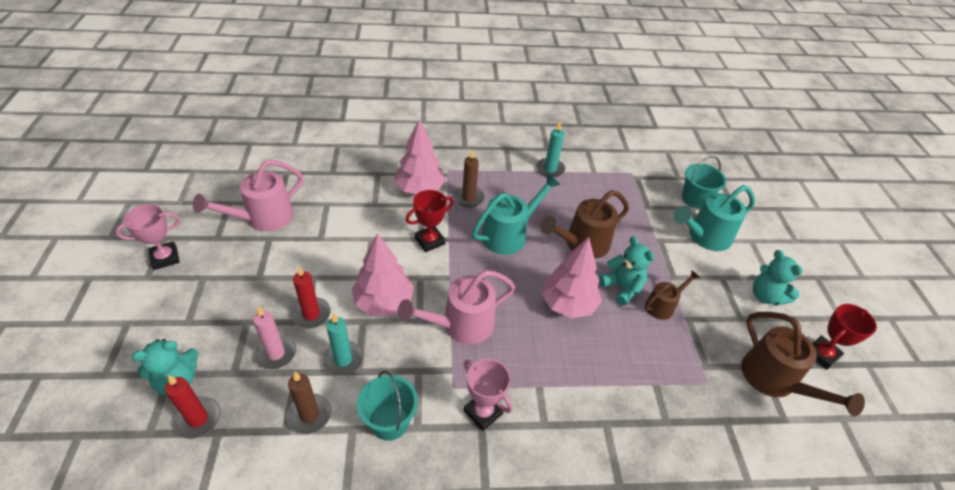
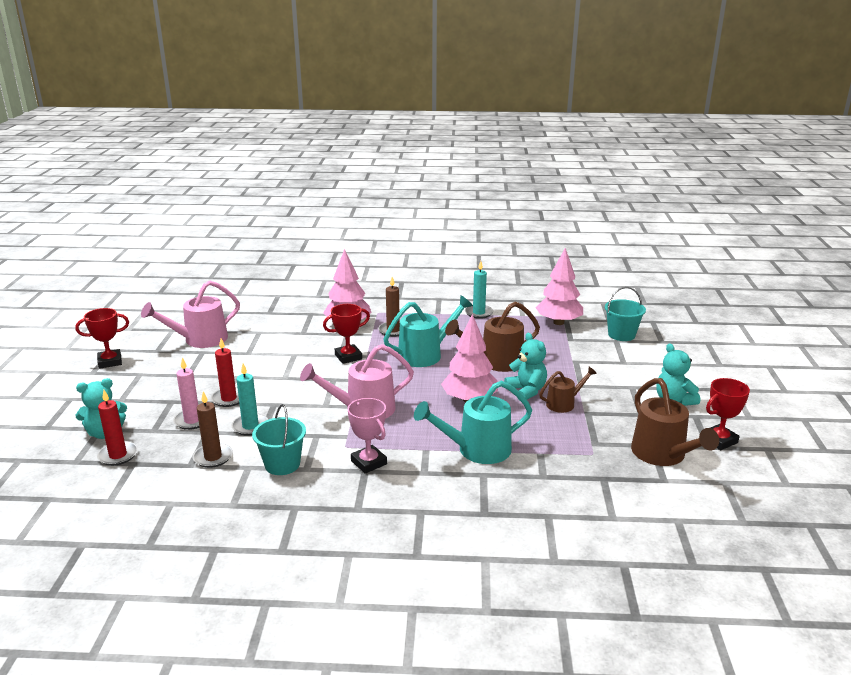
camera: 10 degrees right, 20 degrees down
pink trophy [115,204,180,270] -> red trophy [75,308,129,369]
pink tree [352,233,414,316] -> pink tree moved to [536,248,583,325]
turquoise watering can [673,185,755,251] -> turquoise watering can moved to [414,381,532,464]

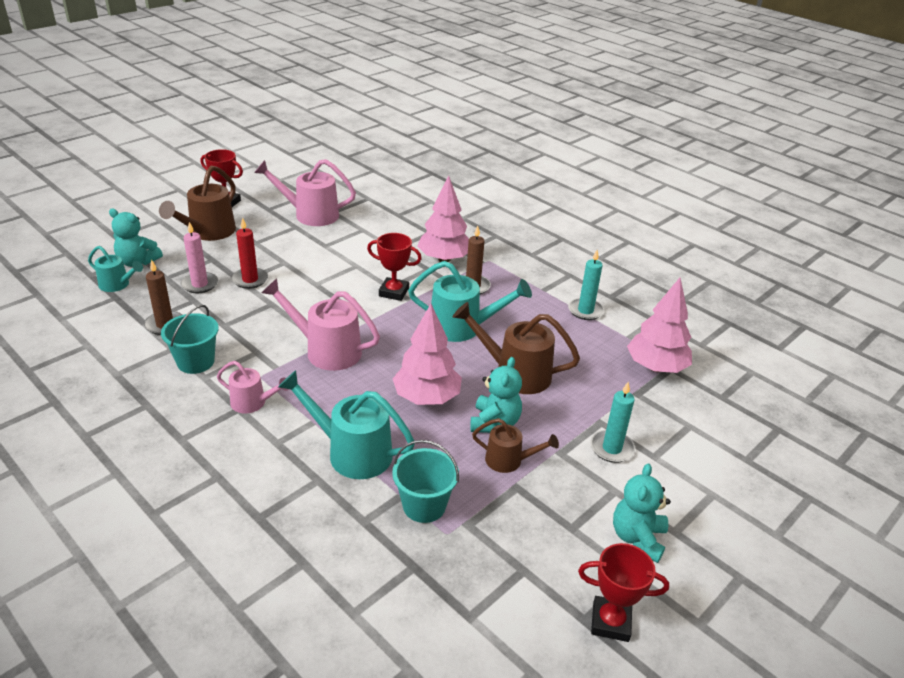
camera: 40 degrees right, 10 degrees up
red candle [97,390,138,466] -> turquoise watering can [88,246,143,292]
turquoise candle [231,364,268,436] -> turquoise candle moved to [590,382,635,463]
pink trophy [348,398,387,474] -> pink watering can [217,361,289,414]
turquoise bucket [605,287,646,341] -> turquoise bucket moved to [392,440,459,523]
brown watering can [631,378,719,466] -> brown watering can moved to [159,165,236,241]

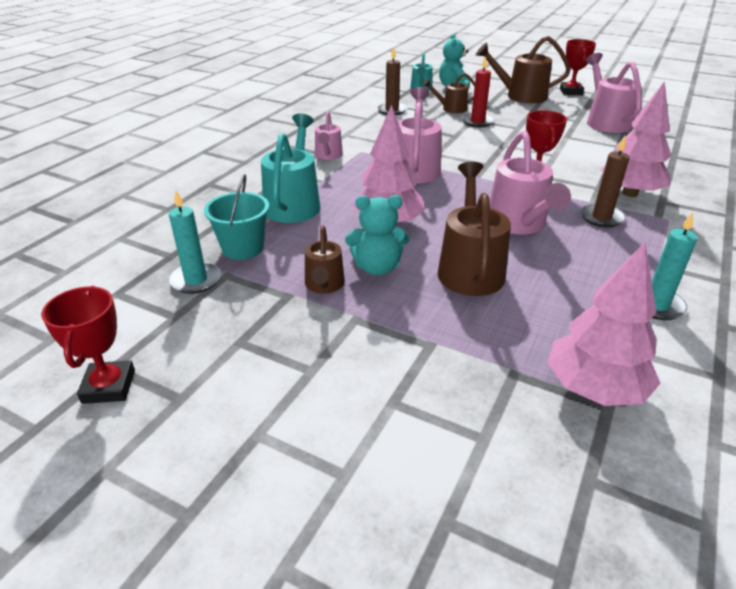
camera: 75 degrees right, 0 degrees up
turquoise bucket [161,305,219,374] -> none
pink candle [181,222,218,293] -> brown watering can [422,73,475,113]
turquoise watering can [408,261,532,342] -> pink watering can [490,131,571,234]
turquoise candle [590,382,635,463] -> turquoise candle moved to [169,191,221,294]
turquoise teddy bear [613,463,671,563] -> none

